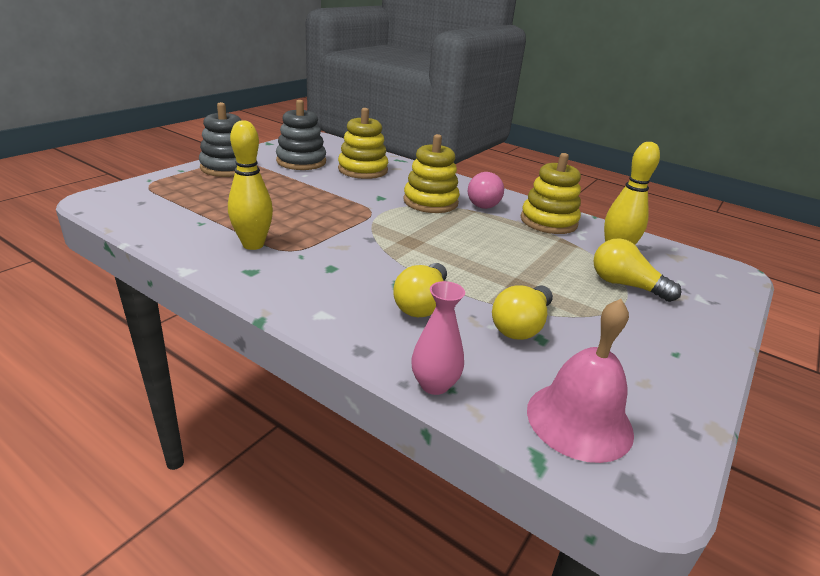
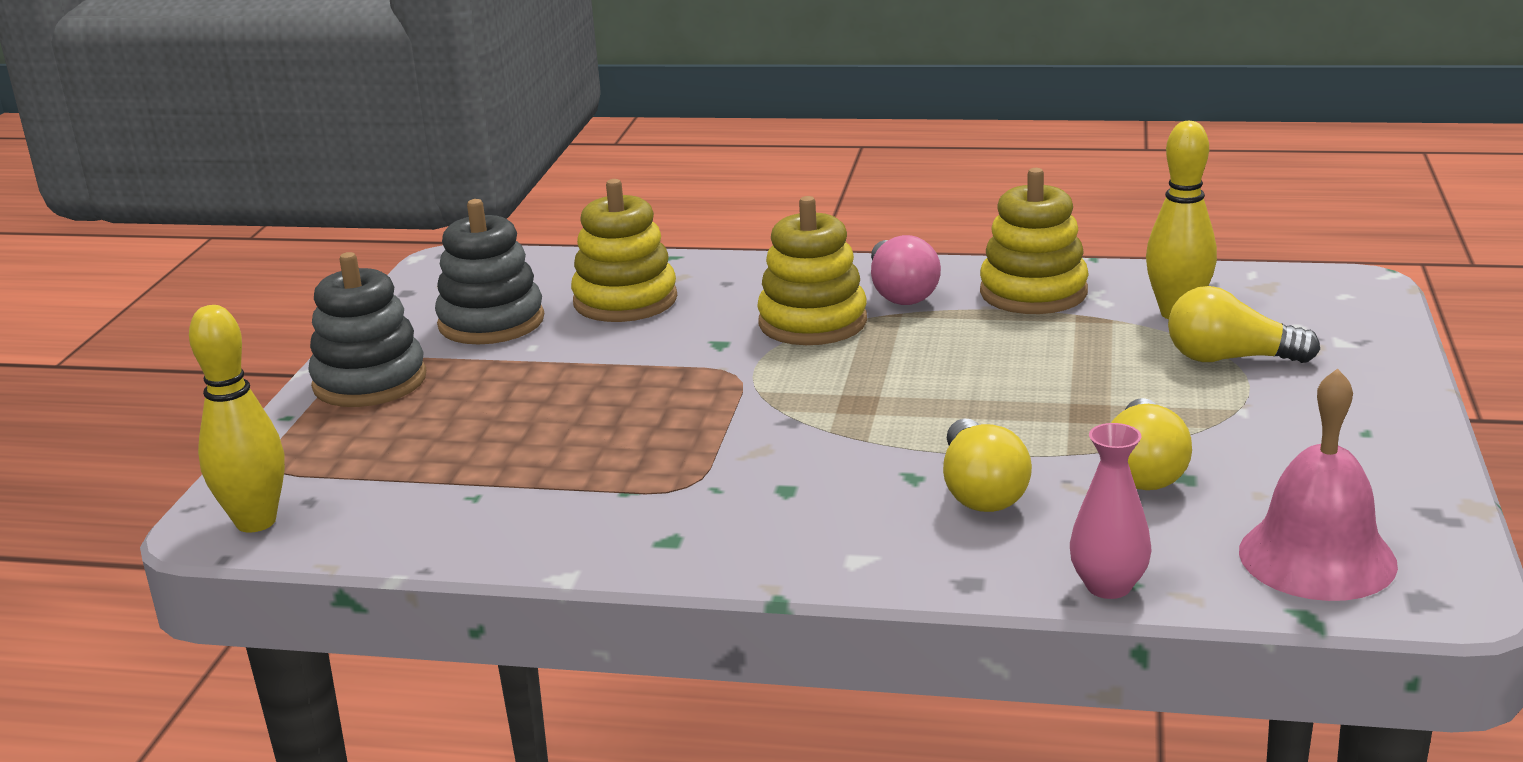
camera: 20 degrees left, 5 degrees down
yellow bowling pin [228,120,273,250] -> yellow bowling pin moved to [189,305,285,533]

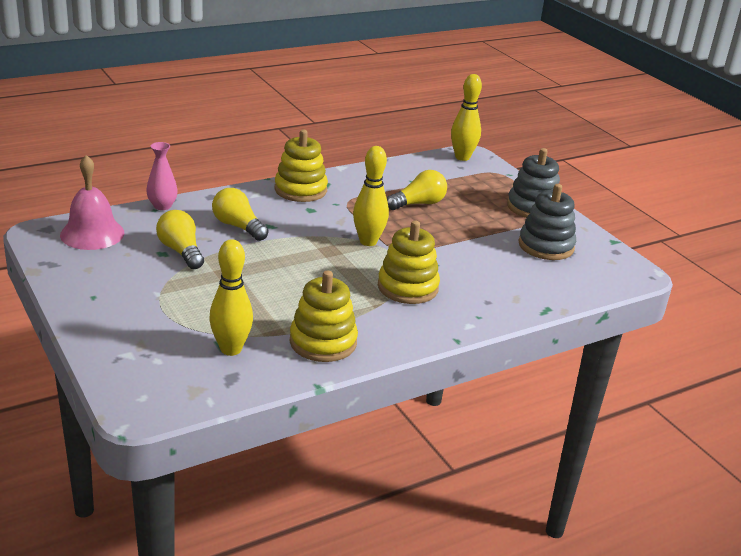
camera: 135 degrees right, 5 degrees up
yellow stacking toy [571,179,677,322] -> yellow stacking toy moved to [275,129,328,202]
pink light bulb [871,235,941,305] -> none
yellow light bulb [1168,286,1320,363] -> yellow light bulb moved to [387,170,447,210]
none -> yellow bowling pin [353,146,389,246]

